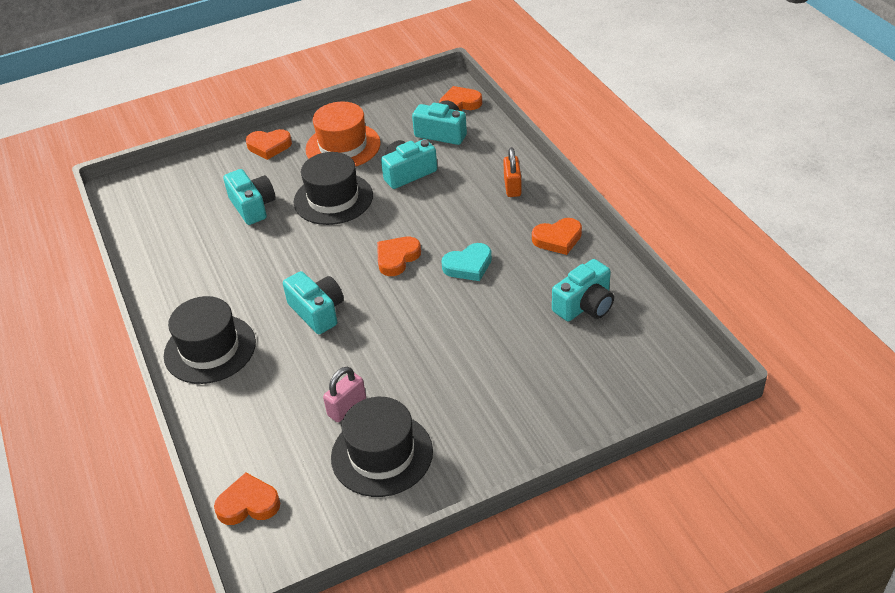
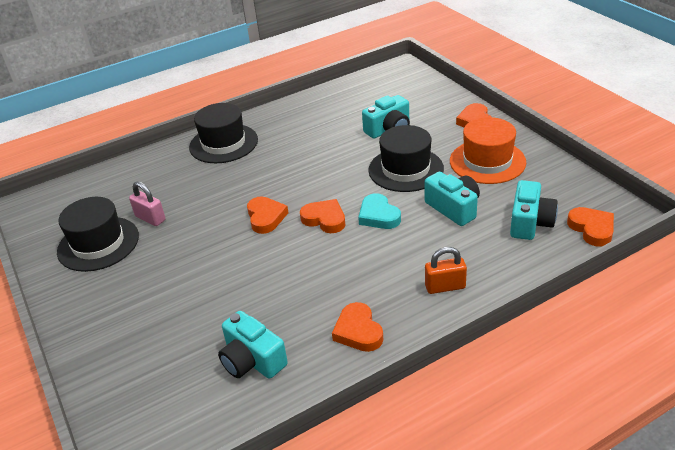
camera: 85 degrees right, 5 degrees down
orange heart [214,473,280,525] -> orange heart moved to [247,196,288,234]
turquoise camera [283,271,344,334] -> none
turquoise heart [441,243,492,281] -> turquoise heart moved to [358,193,401,229]

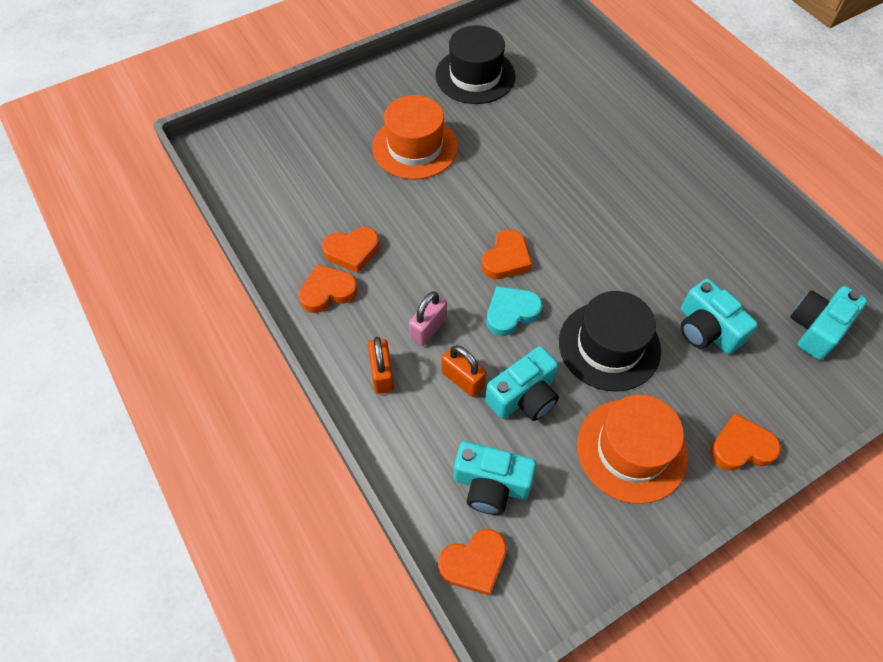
camera: 85 degrees right, 20 degrees up
pink padlock [129,181,166,226] -> pink padlock moved to [409,291,447,346]
black hat [189,103,258,163] -> none
turquoise camera [218,311,288,379] -> turquoise camera moved to [790,286,867,360]
orange heart [247,196,288,234] -> orange heart moved to [322,227,379,273]
none -> orange hat [372,95,458,179]
none -> orange padlock [442,345,486,397]

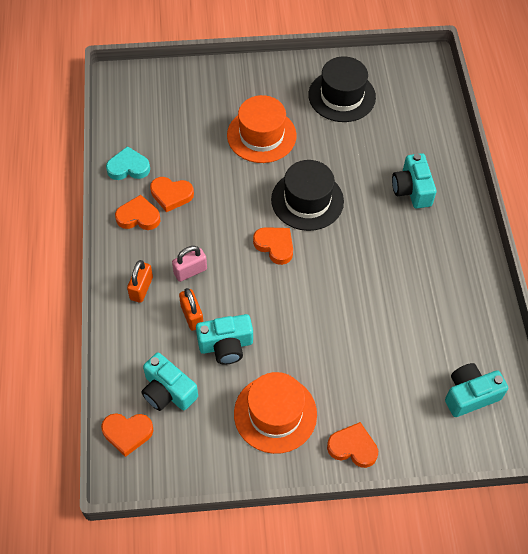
camera: 25 degrees right, 0 degrees up
orange heart [481,229,532,279] -> orange heart turned 105 degrees counterclockwise [253,227,293,265]
turquoise heart [487,286,542,336] -> turquoise heart moved to [106,146,150,180]
black hat [559,291,661,392] -> black hat moved to [271,160,344,231]
turquoise camera [681,279,758,354] -> turquoise camera moved to [392,153,437,209]

